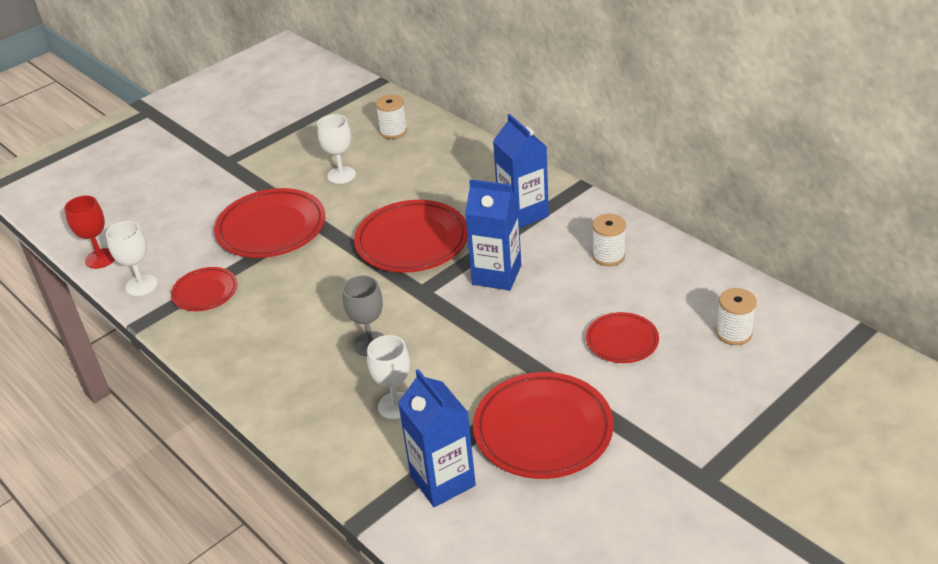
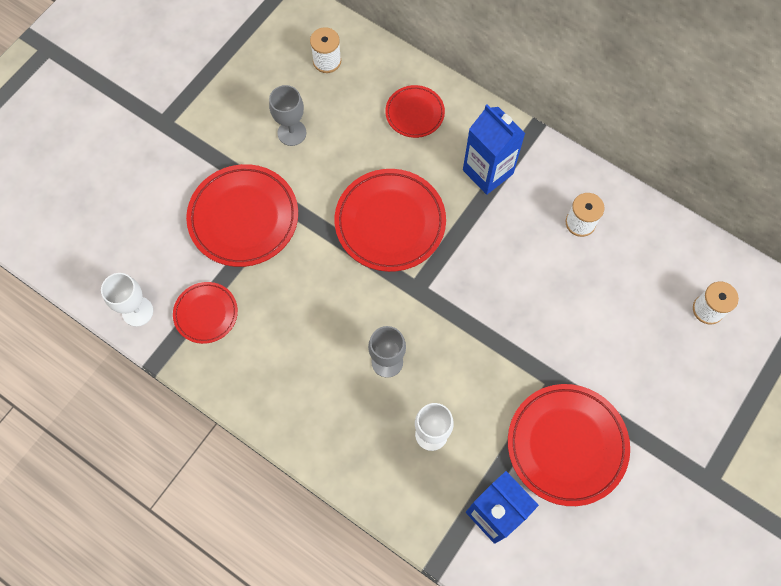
camera: 15 degrees left, 30 degrees up
red goblet [64,196,115,269] -> none
white goblet [317,114,356,184] -> grey goblet [269,85,306,146]
blue carton [465,179,521,291] -> none
red plate [586,312,659,363] -> red plate moved to [385,85,445,138]

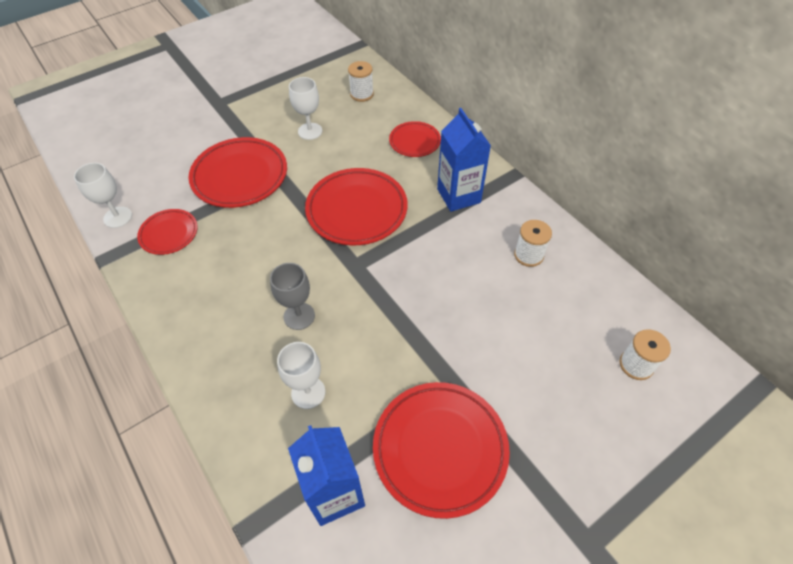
camera: 20 degrees right, 15 degrees down
grey goblet [269,85,306,146] -> white goblet [289,77,322,140]

